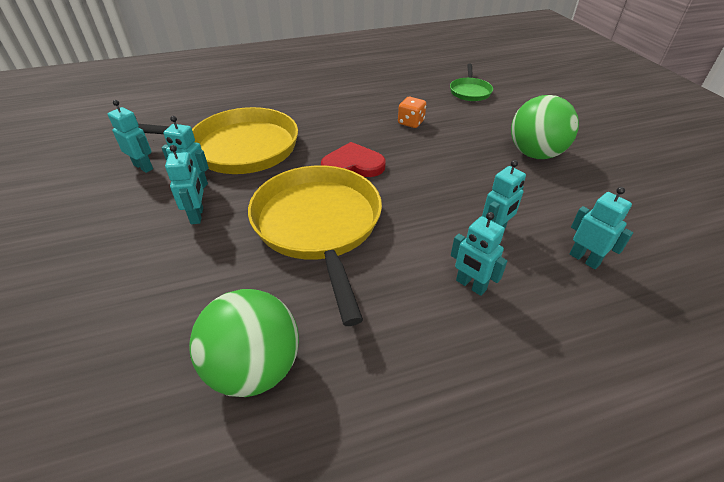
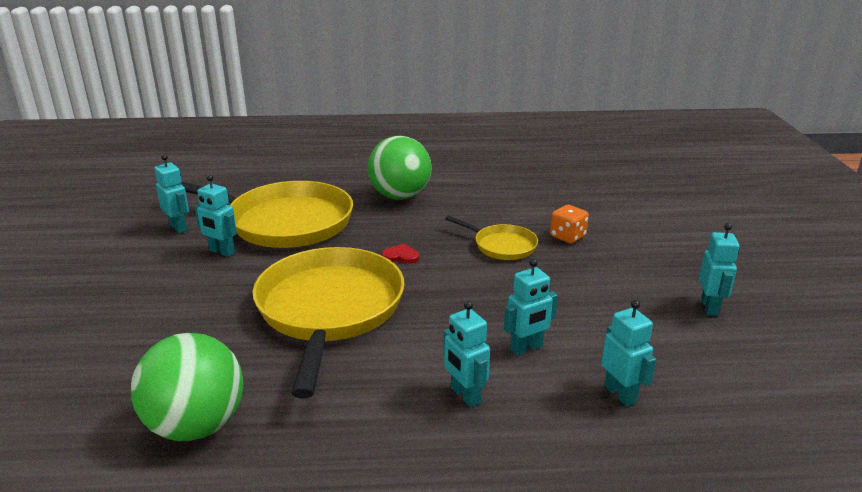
camera: 15 degrees right, 15 degrees down
turquoise robot [165,145,203,224] -> turquoise robot moved to [699,223,740,316]
red heart [321,142,386,177] -> red heart [382,243,419,264], size x0.50
orange dice [398,97,426,128] -> orange dice moved to [550,205,589,244]
green pan [450,63,493,101] -> none
green ball [511,95,579,159] -> green ball moved to [368,136,432,200]
none -> yellow pan [445,215,538,260]

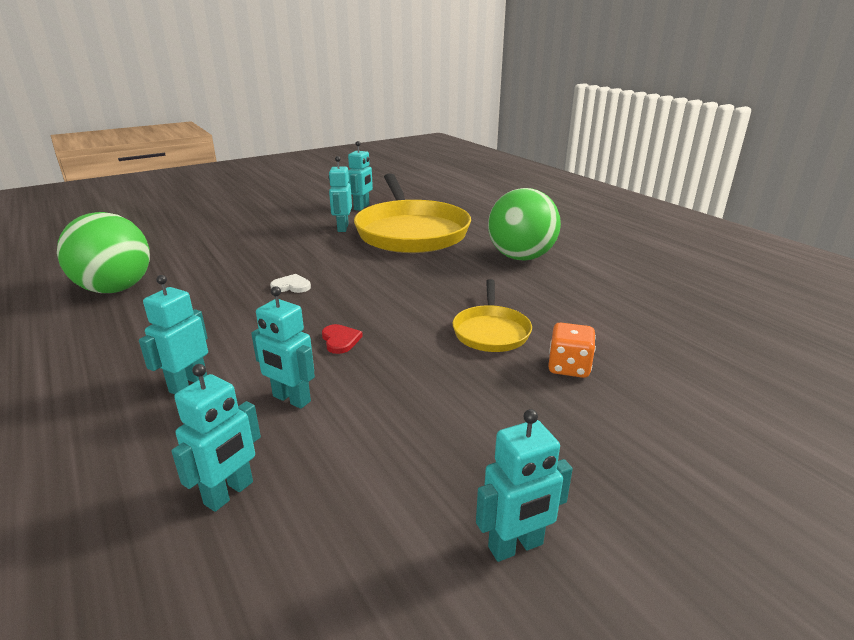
camera: 60 degrees right, 0 degrees up
yellow pan [252,247,405,398] -> white heart [270,274,311,293]
red heart [382,243,419,264] -> red heart moved to [322,324,363,354]

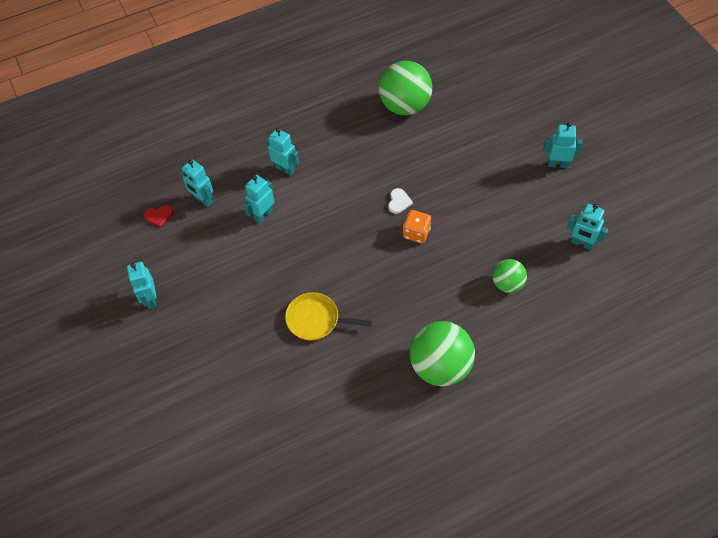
camera: 100 degrees right, 30 degrees up
red heart [322,324,363,354] -> red heart moved to [144,205,173,227]
turquoise robot [329,156,352,232] -> turquoise robot moved to [543,122,582,168]
yellow pan [354,173,471,253] -> green ball [493,259,527,293]
orange dice [548,322,596,378] -> orange dice moved to [403,210,431,243]

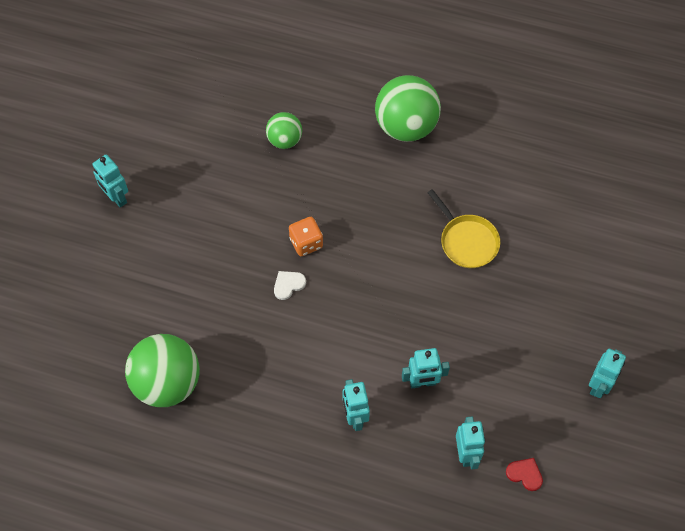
camera: 140 degrees left, 5 degrees up
turquoise robot [567,204,608,250] -> none

